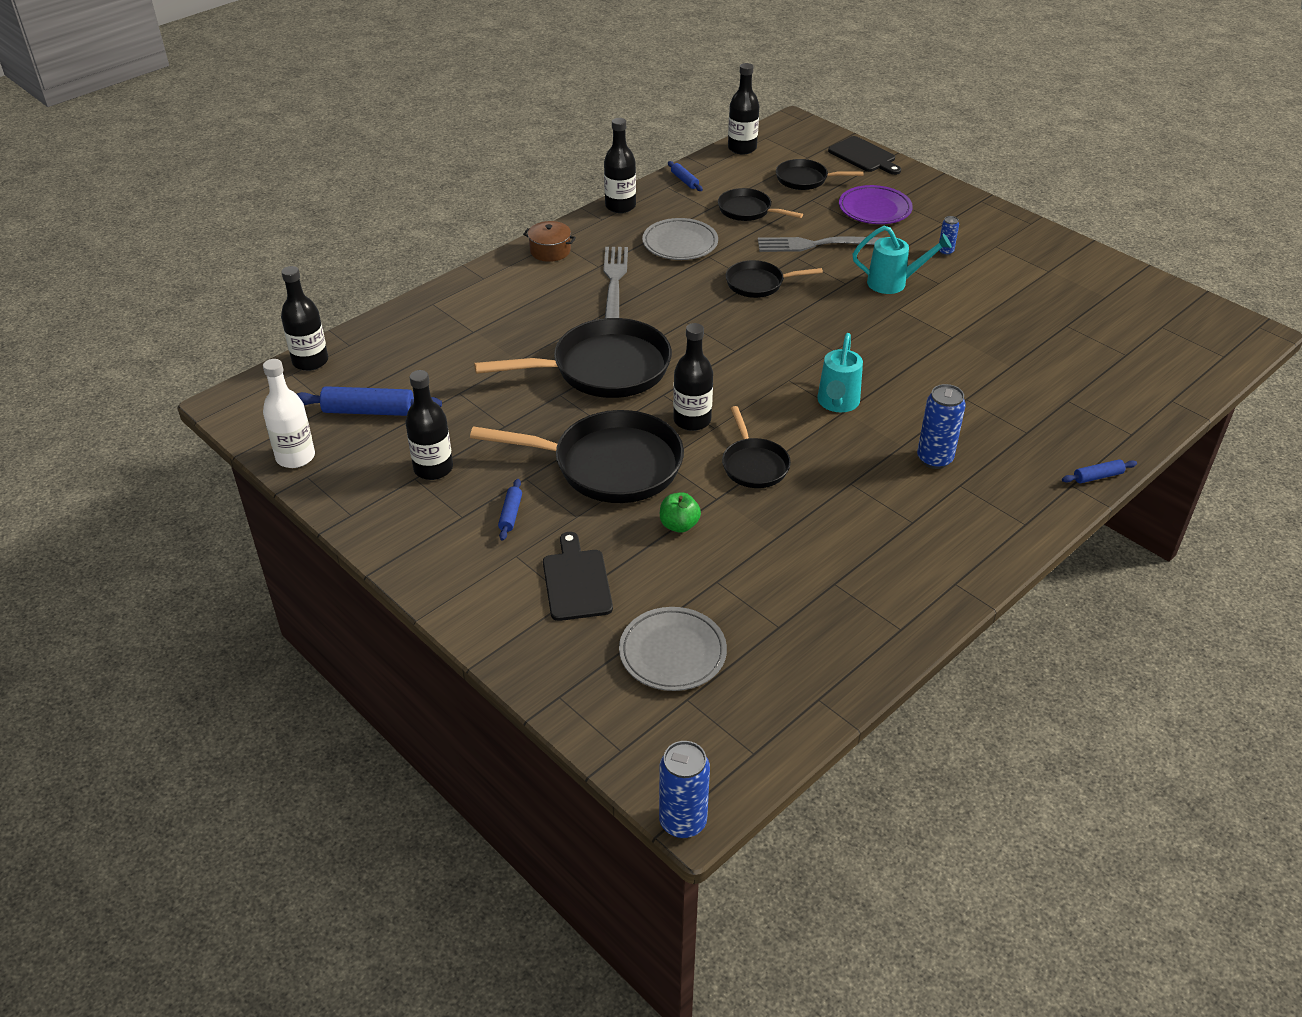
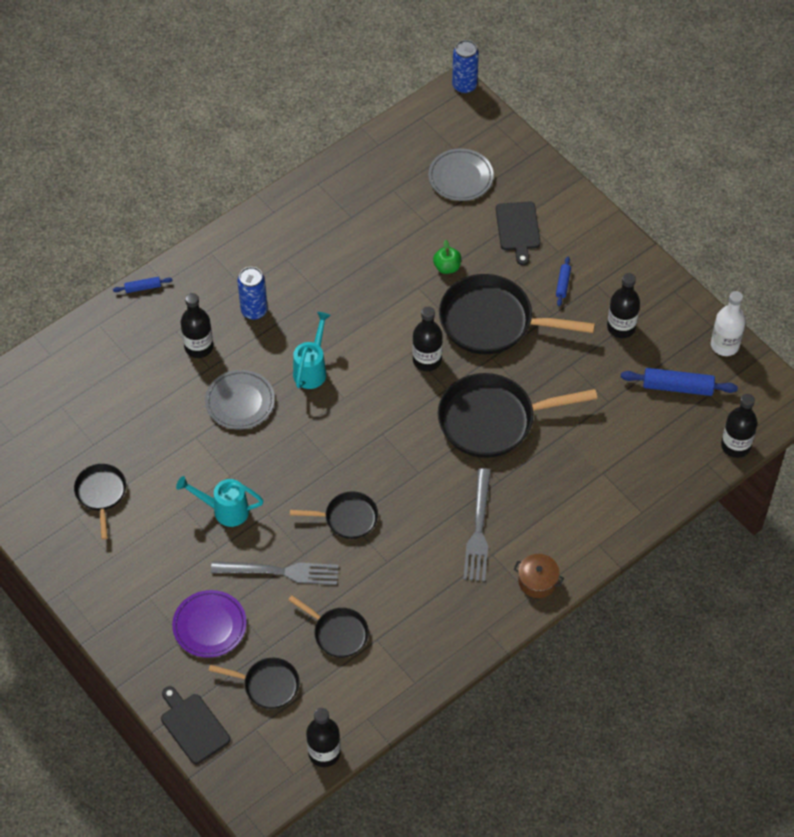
camera: 175 degrees left, 15 degrees up
black bottle [604,118,636,213] -> black bottle moved to [180,293,213,358]
grey plate [642,218,718,260] -> grey plate moved to [205,370,275,429]
blue rolling pin [668,161,703,191] -> none
black pan [722,406,791,488] -> black pan moved to [74,464,126,540]
blue can [939,216,959,255] -> none

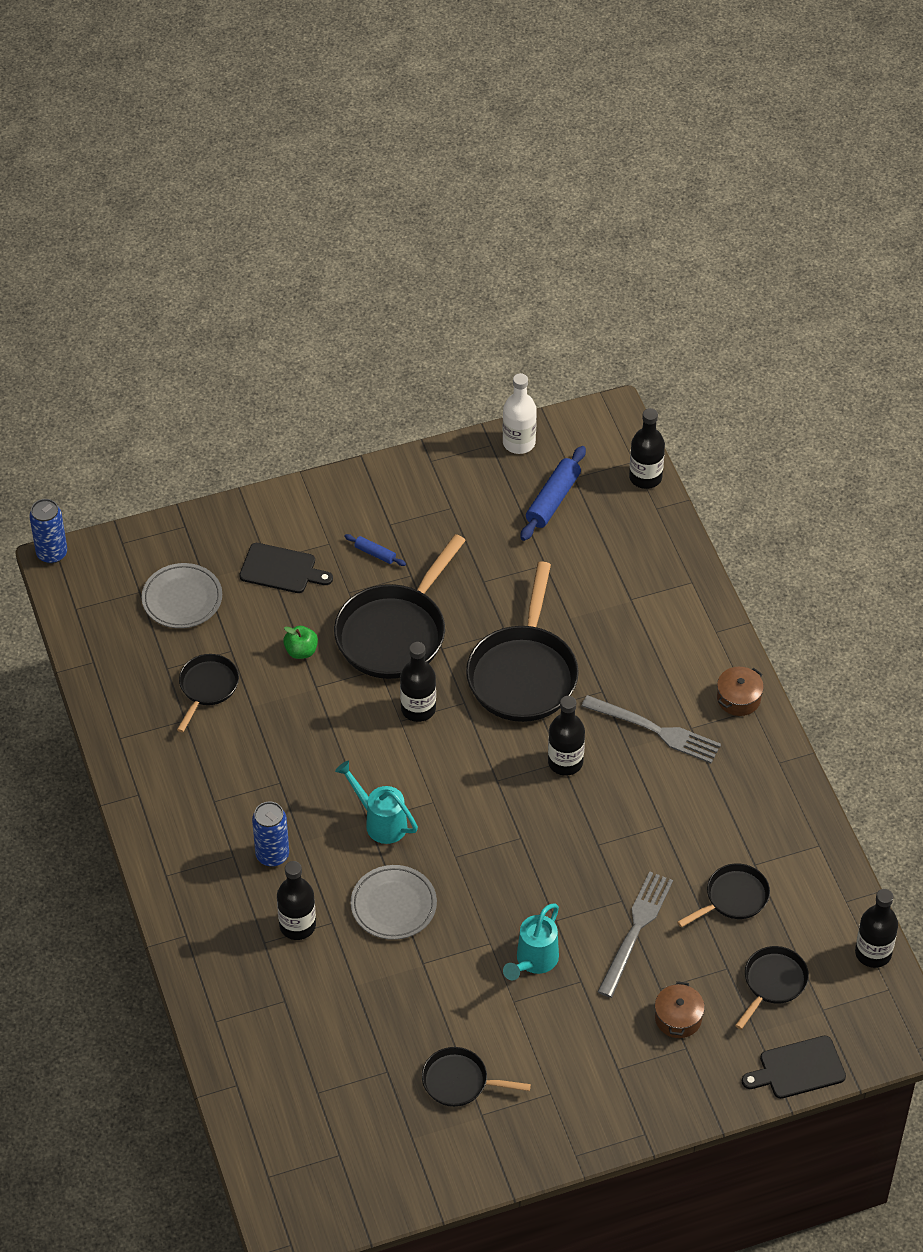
camera: 70 degrees left, 5 degrees down
blue rolling pin [113,277,172,293] -> none
purple plate [172,590,247,658] -> brown pot [655,981,705,1038]
black pan [290,491,378,539] -> black pan moved to [177,654,239,732]
black bottle [607,273,640,338] -> black bottle moved to [548,696,585,776]

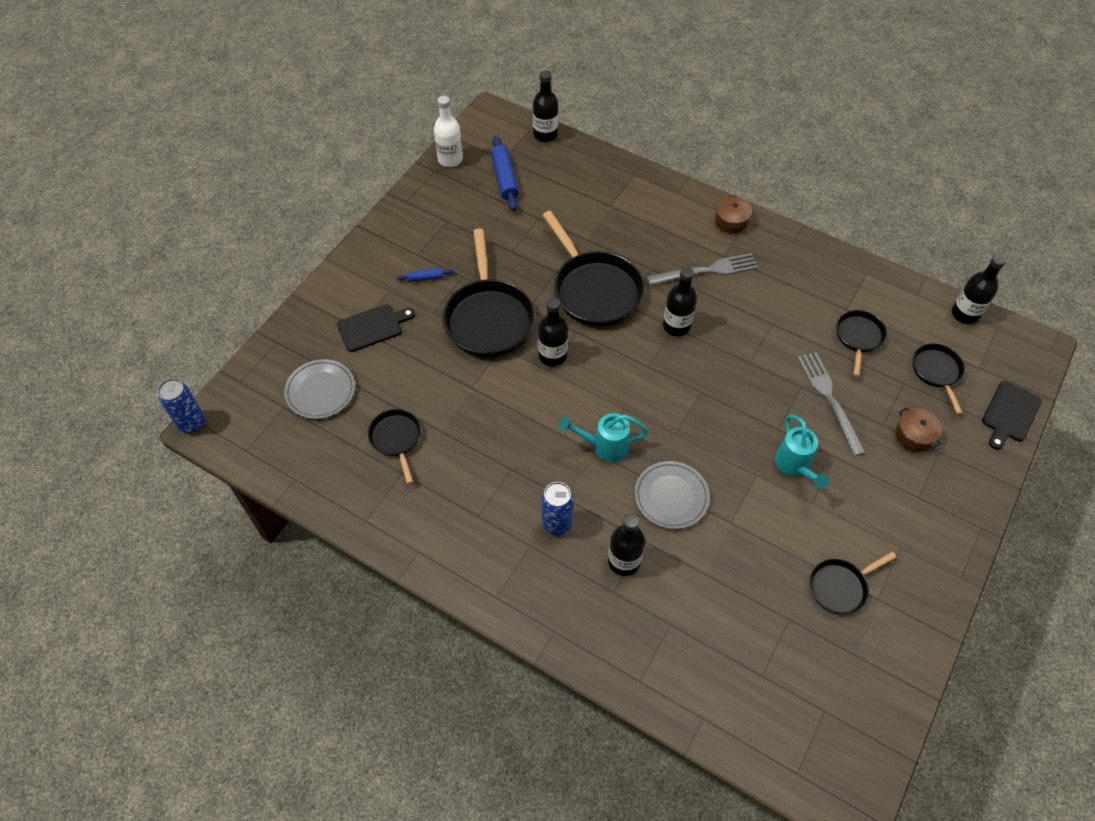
camera: 40 degrees left, 5 degrees up
green apple [283,626,318,659] -> none

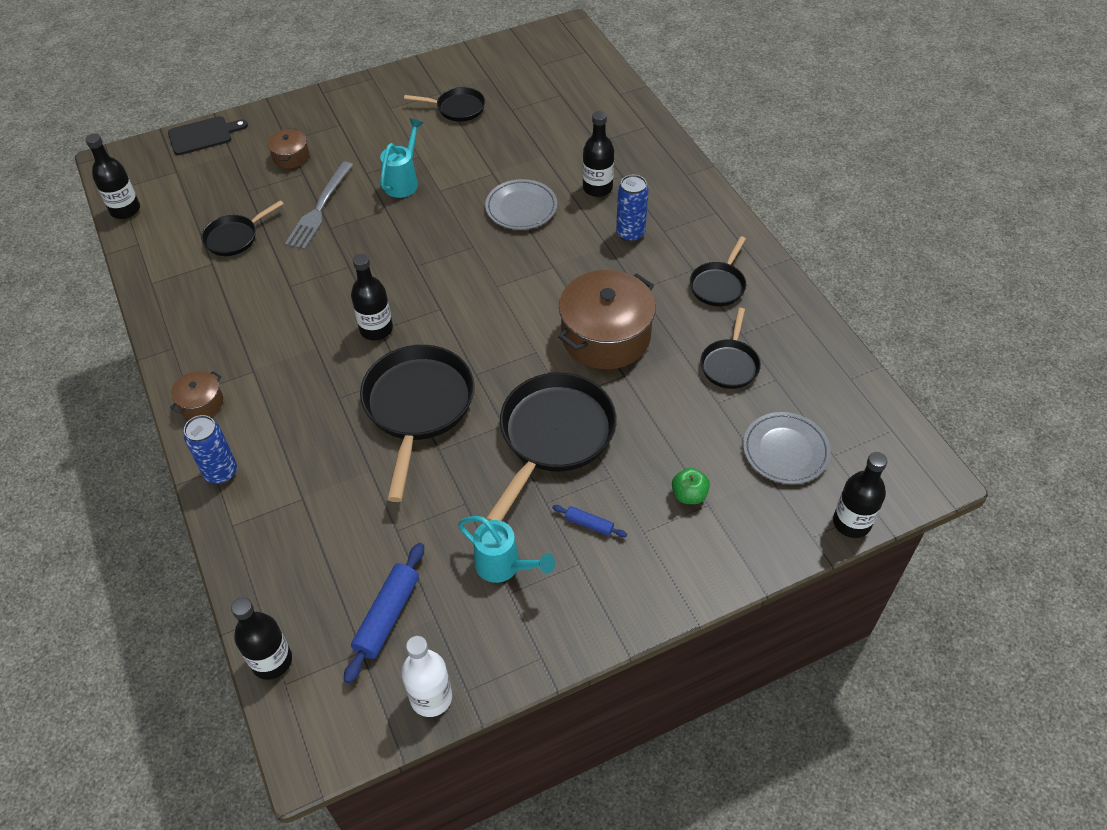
camera: 145 degrees left, 5 degrees down
blue can [157,378,205,433] -> blue can moved to [184,415,237,484]
black cutting board [337,304,415,352] -> green apple [672,468,710,504]
black bottle [538,297,568,366] -> black bottle moved to [833,452,888,538]
turquoise watering can [559,413,648,462] -> turquoise watering can moved to [458,516,555,583]
grey fork [647,253,758,286] -> none
black pan [913,344,965,415] -> black pan moved to [690,236,746,306]
none -> brown pot [558,270,656,369]

